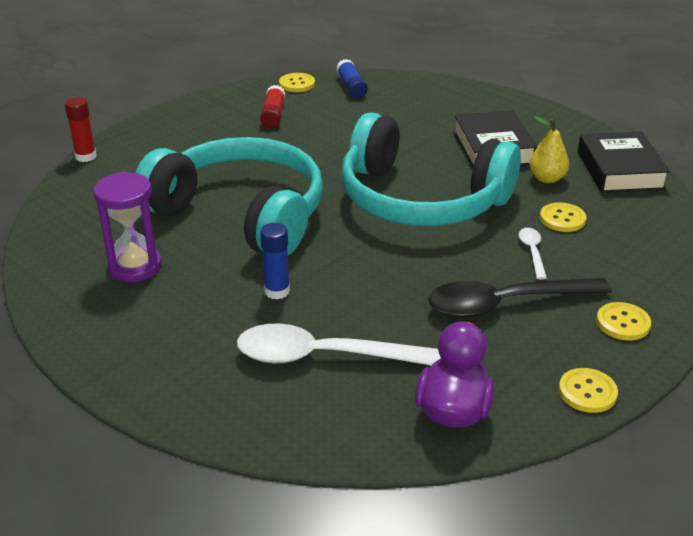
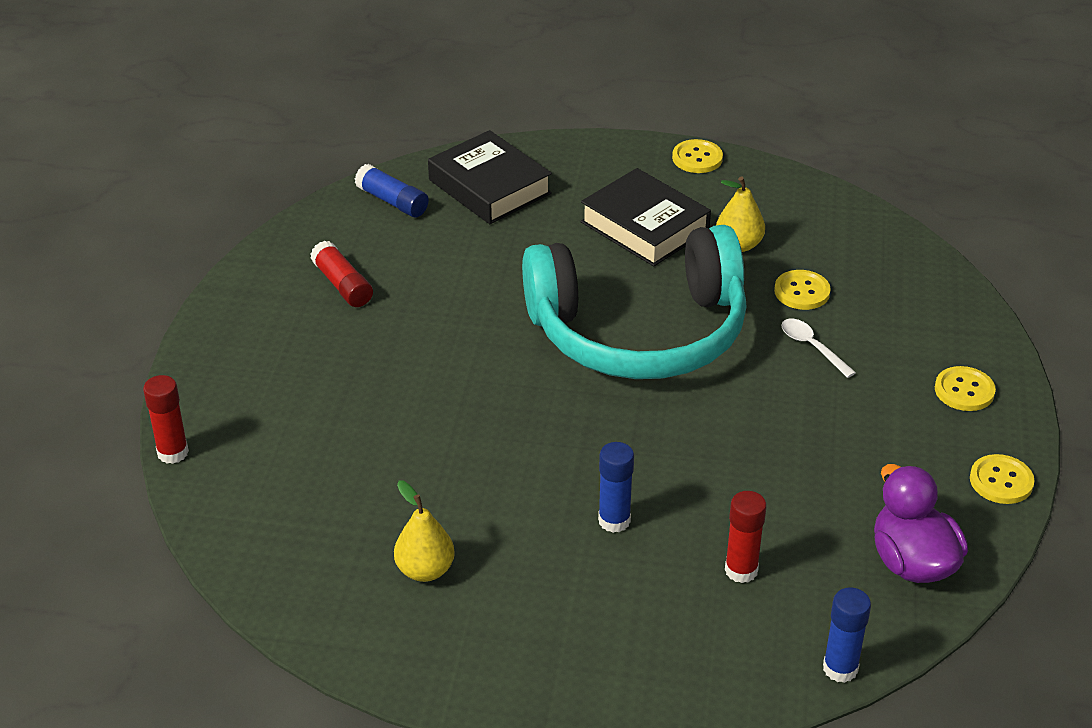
camera: 35 degrees left, 5 degrees up
purple hourglass [93,171,162,282] -> yellow pear [394,480,455,582]
turquoise headphones [136,137,323,256] -> none
white spoon [237,323,441,365] -> red glue stick [725,491,767,583]
yellow button [279,73,315,92] -> yellow button moved to [672,139,723,173]
black spoon [428,278,612,318] -> none
black book [578,131,670,193] -> black book moved to [428,130,552,224]
none -> blue glue stick [823,587,871,683]

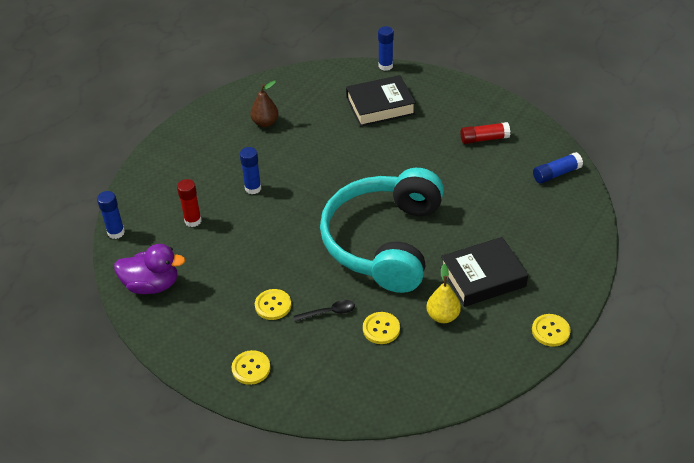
camera: 115 degrees right, 5 degrees up
red glue stick [143,375,189,464] -> blue glue stick [378,26,394,71]
yellow pear [394,480,455,582] -> brown pear [250,81,279,127]
black book [428,130,552,224] -> black book moved to [346,75,416,127]
white spoon [781,319,856,378] -> black spoon [294,300,355,322]
yellow button [970,454,1034,504] -> yellow button moved to [255,289,291,320]

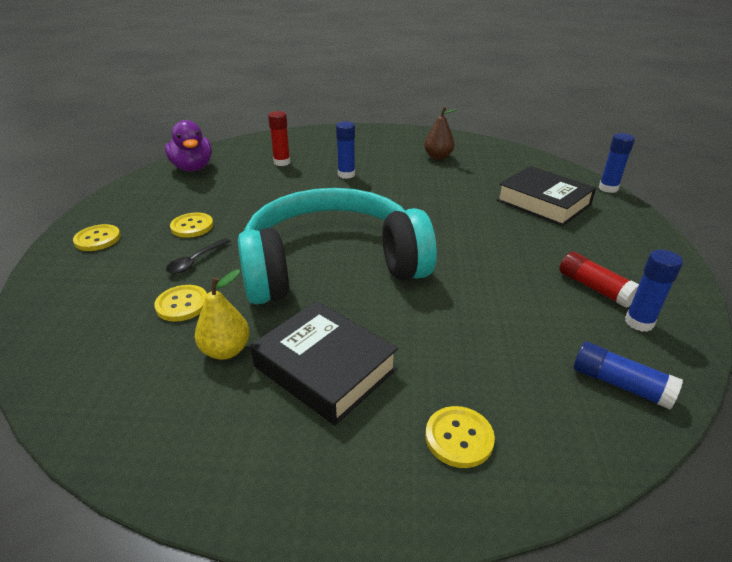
camera: 60 degrees right, 10 degrees down
blue glue stick [97,191,125,239] -> blue glue stick moved to [625,249,683,332]
black spoon [294,300,355,322] -> black spoon turned 75 degrees clockwise [166,238,231,274]
yellow button [532,314,571,347] -> yellow button moved to [425,406,495,468]

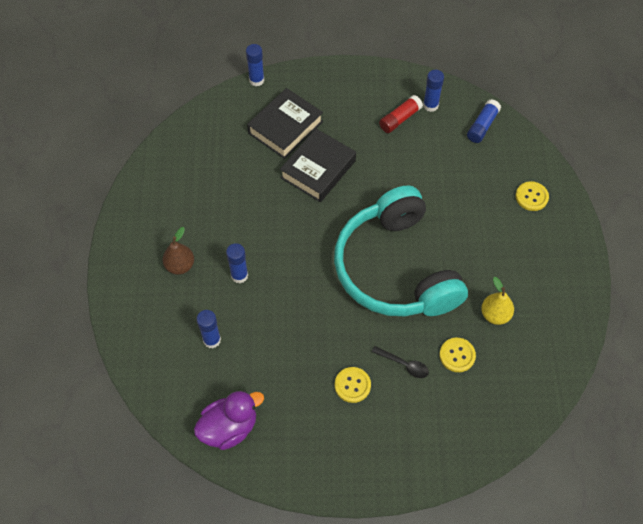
camera: 95 degrees left, 25 degrees up
yellow button [73,224,121,251] -> none
black book [250,301,398,425] -> black book moved to [280,129,356,202]
red glue stick [268,111,291,166] -> blue glue stick [196,310,221,348]
brown pear [424,107,457,160] -> brown pear moved to [163,227,194,275]

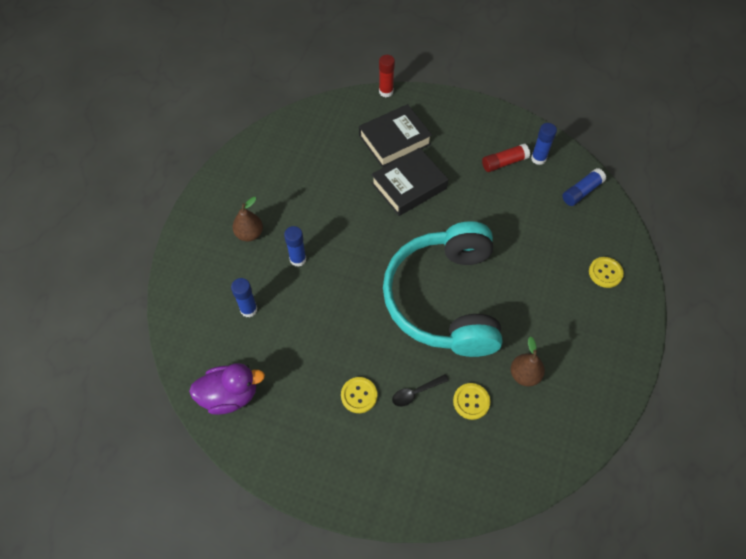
camera: 20 degrees right, 0 degrees up
blue glue stick [246,44,264,86] -> red glue stick [379,55,395,97]
black spoon [372,346,429,378] -> black spoon turned 105 degrees clockwise [392,374,449,407]
yellow pear [481,277,514,325] -> brown pear [511,336,545,386]

